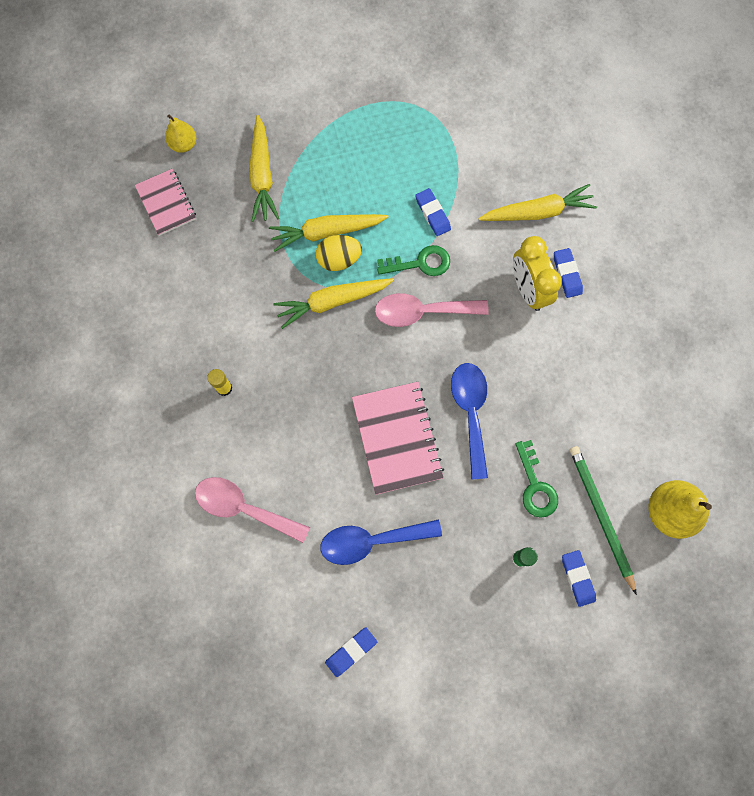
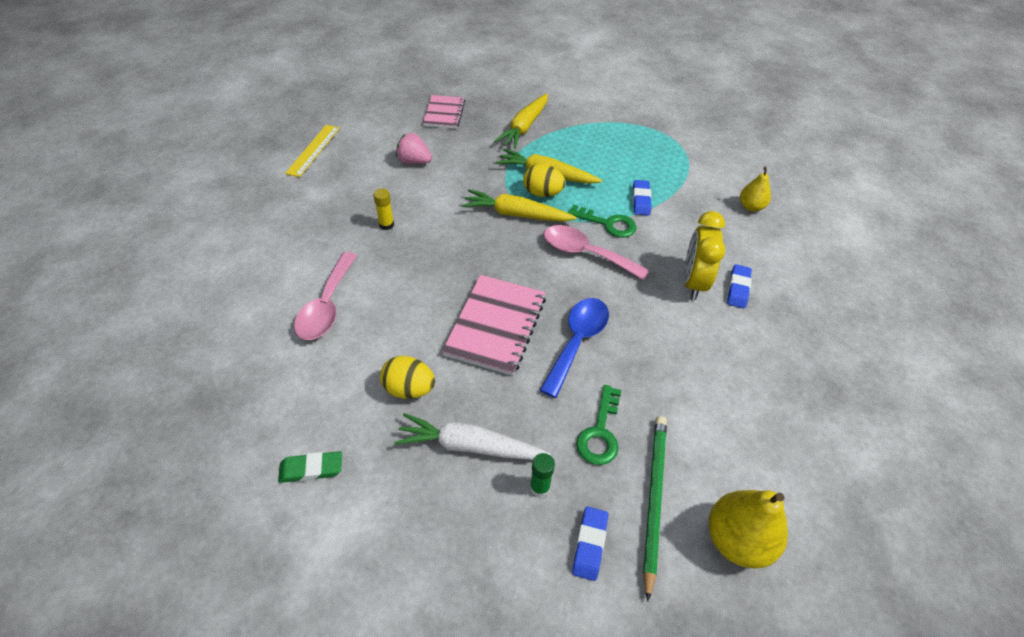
camera: 30 degrees right, 25 degrees down
yellow pear [165,115,196,153] -> yellow pear moved to [740,166,771,212]
pink spoon [195,477,310,543] -> pink spoon turned 135 degrees counterclockwise [294,252,357,340]
blue spoon [320,519,442,565] -> yellow egg [380,356,435,399]
blue eraser [325,627,377,677] -> green eraser [278,451,342,483]
yellow carrot [478,184,597,221] -> none
none -> yellow ruler [285,125,340,177]
none -> white carrot [394,413,550,460]
none -> pink strawberry [396,133,432,164]

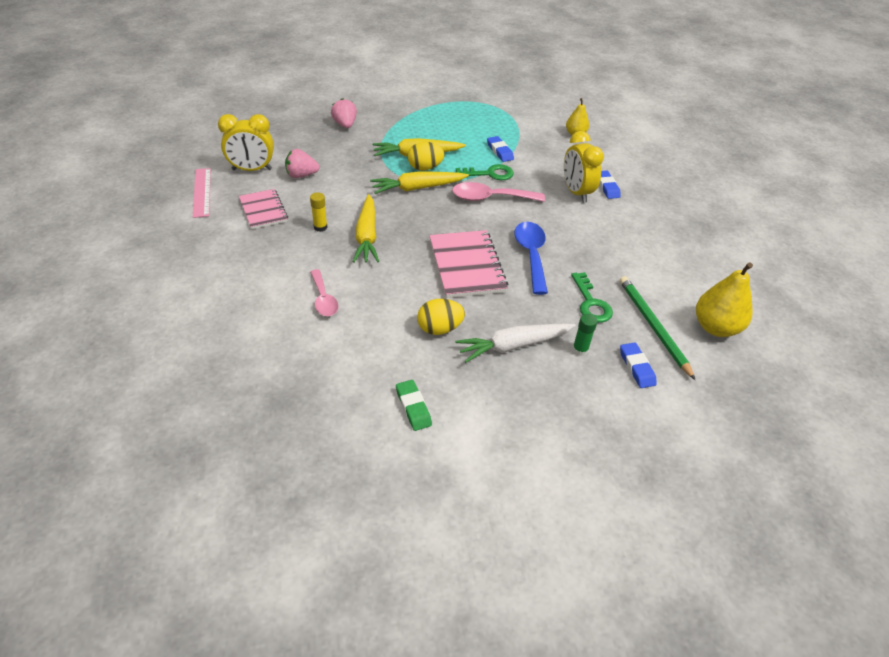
camera: 30 degrees left, 5 degrees down
green eraser [278,451,342,483] -> green eraser turned 75 degrees counterclockwise [396,380,432,431]
yellow ruler [285,125,340,177] -> pink ruler [193,168,211,218]
pink spoon [294,252,357,340] -> pink spoon [310,269,339,316], size x0.66
pink notebook [423,95,465,129] -> pink notebook moved to [239,189,288,229]
yellow carrot [494,94,548,149] -> yellow carrot moved to [352,194,379,263]
none -> yellow clock [218,114,274,171]
none -> pink strawberry [331,98,357,128]

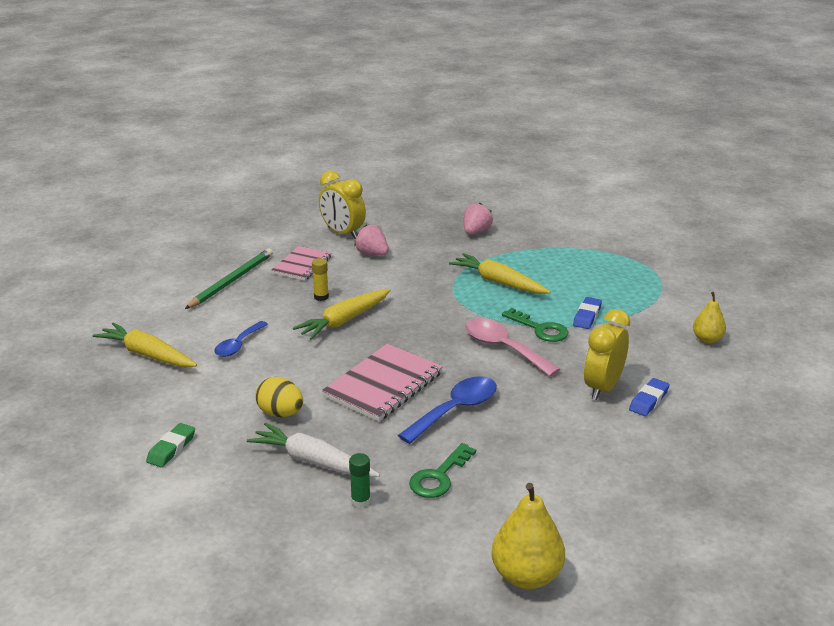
camera: 50 degrees right, 15 degrees down
pink ruler [193,168,211,218] -> none
pink spoon [310,269,339,316] -> blue spoon [214,321,268,357]
yellow carrot [370,171,469,194] -> yellow carrot moved to [93,323,197,367]
yellow egg [408,142,445,171] -> none
green pencil [620,276,695,380] -> green pencil moved to [185,249,273,309]
blue eraser [620,342,657,388] -> none

